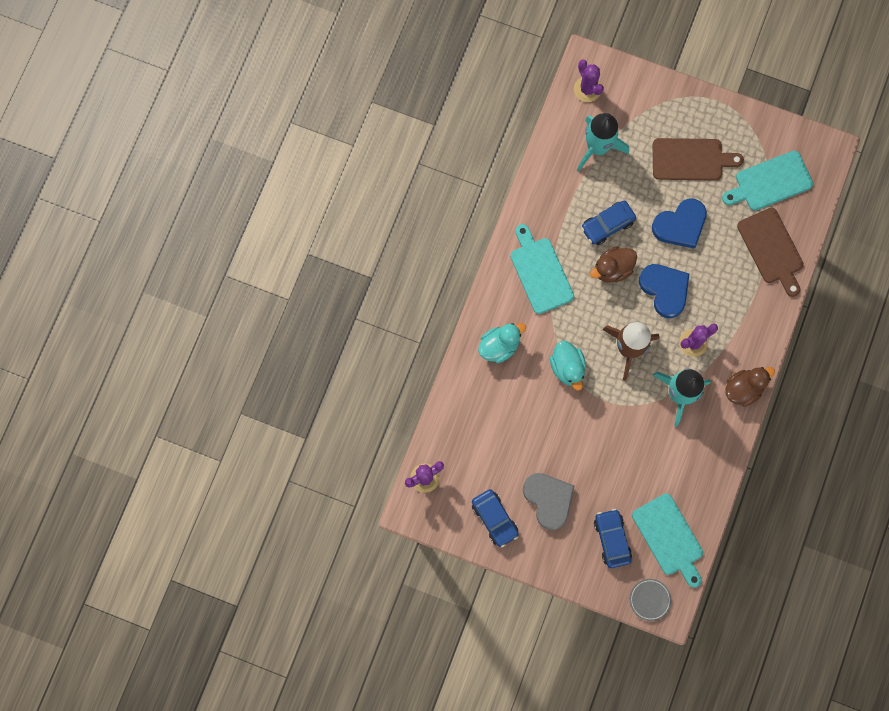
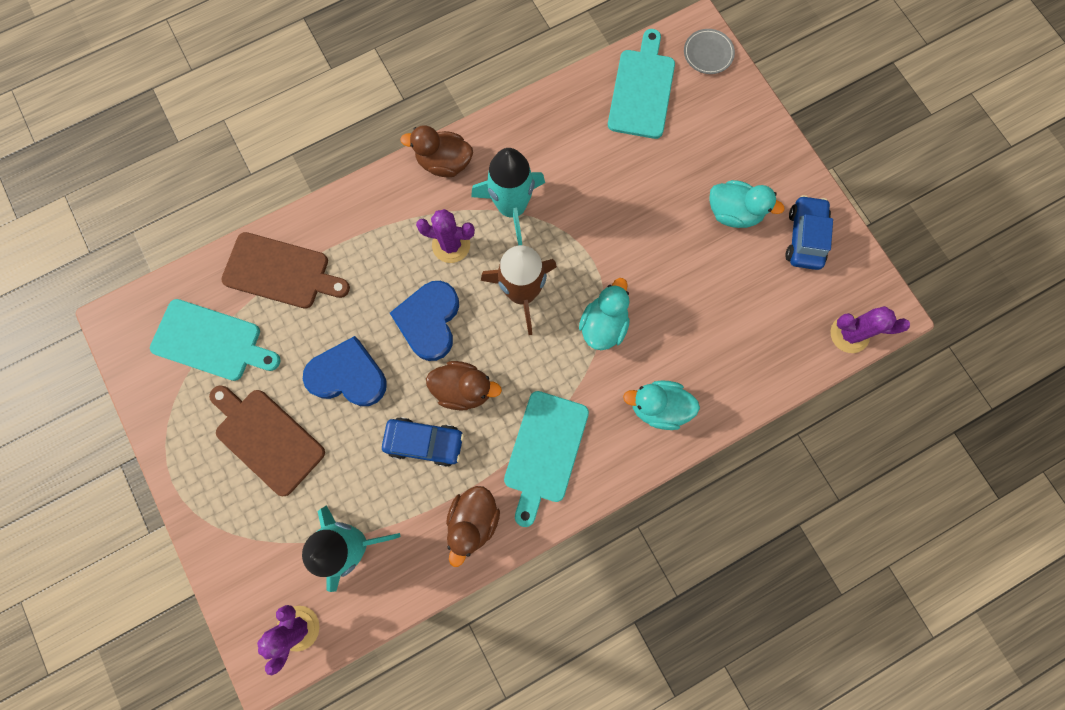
camera: 140 degrees left, 0 degrees up
grey heart [523,473,574,530] -> turquoise duck [709,180,785,228]
blue car [594,509,632,568] -> none
brown cutting board [737,208,804,297] -> brown cutting board turned 90 degrees clockwise [221,232,350,309]
none -> brown duck [446,486,500,567]

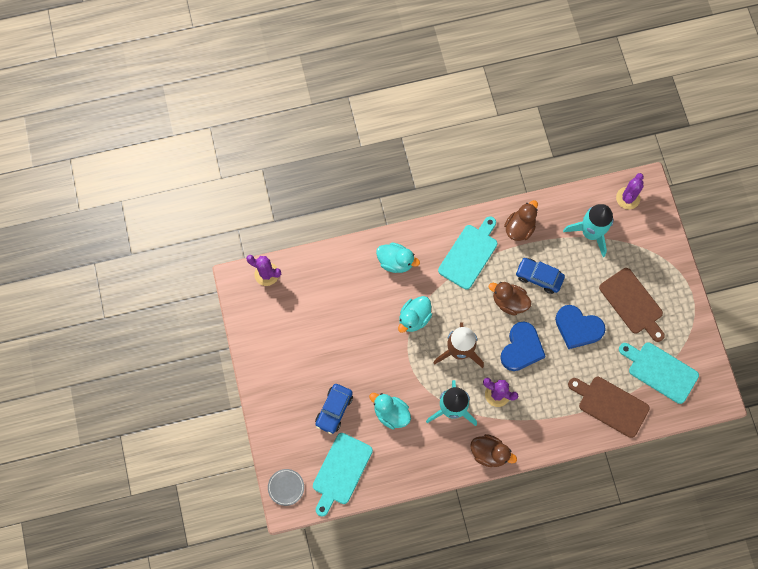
camera: 165 degrees left, 5 degrees down
turquoise duck [709,180,785,228] -> turquoise duck moved to [369,393,411,429]
blue car [786,195,833,270] -> blue car moved to [315,384,353,434]

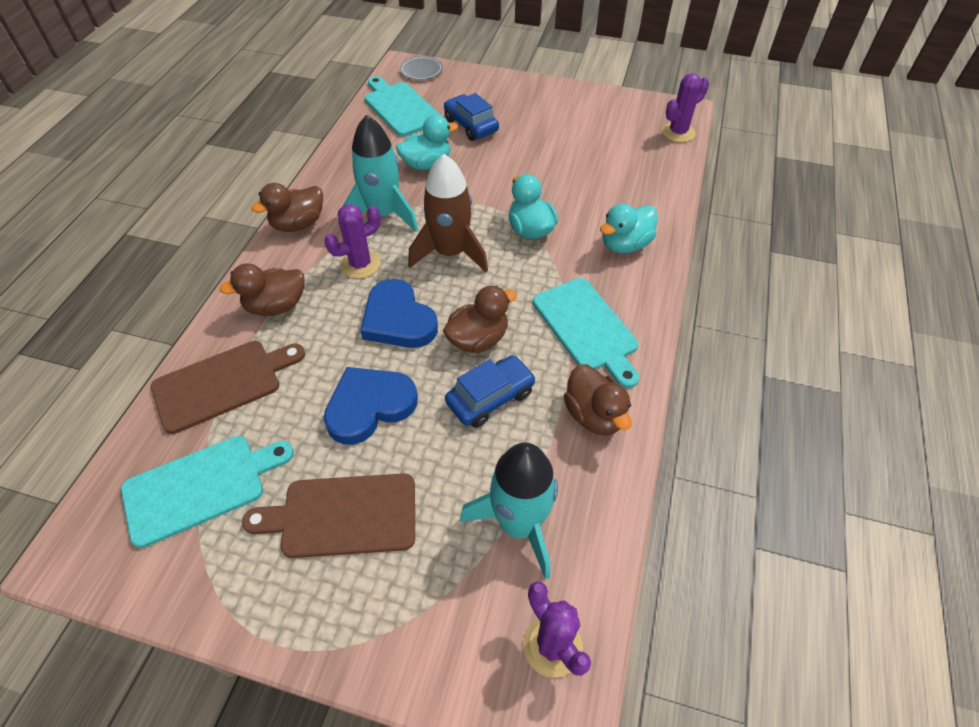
camera: 120 degrees right, 20 degrees down
none -> brown duck [220,264,304,316]

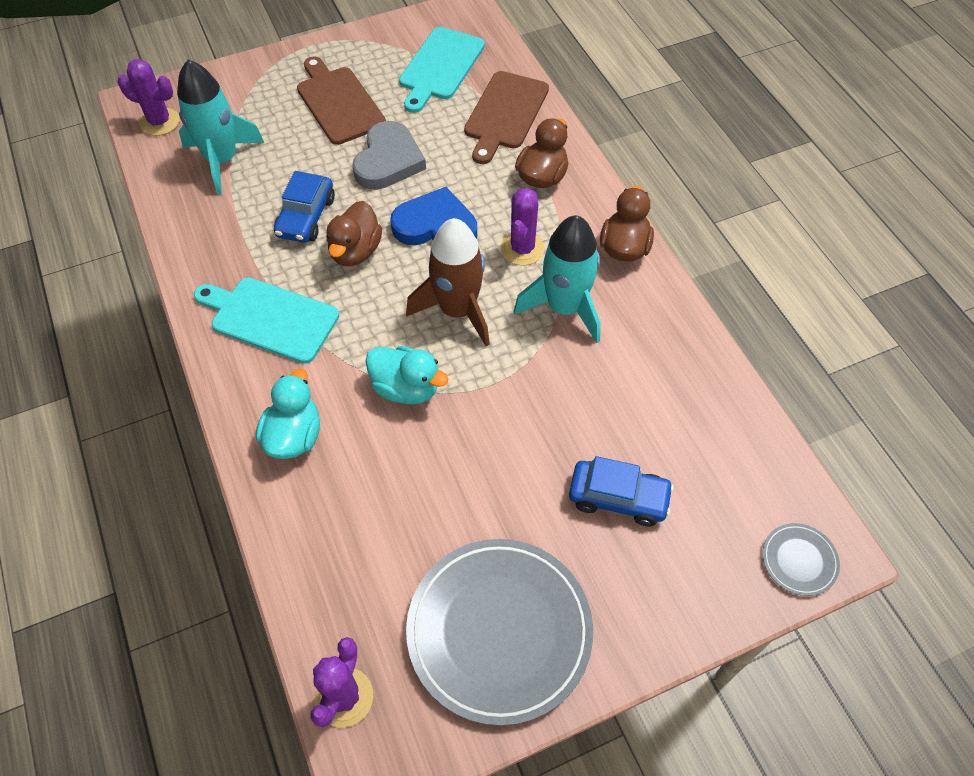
camera: 140 degrees right, 5 degrees up
brown cutting board [242,473,415,558] -> brown cutting board turned 75 degrees counterclockwise [297,56,386,145]
blue heart [324,367,418,445] -> grey heart [352,121,426,190]
turquoise cutting board [365,76,441,136] -> none
turquoise duck [396,115,458,170] -> none
brown duck [564,364,632,436] -> none
none -> grey plate [406,539,593,726]

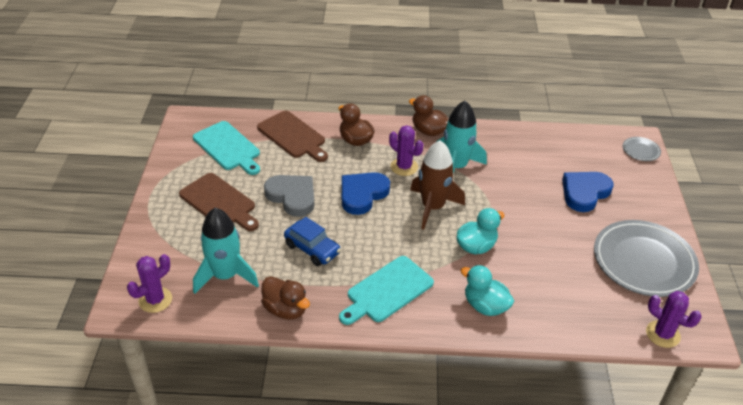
camera: 65 degrees left, 15 degrees down
brown cutting board [297,56,386,145] -> brown cutting board turned 135 degrees counterclockwise [179,173,259,231]
brown duck [326,201,382,266] -> brown duck moved to [261,276,310,320]
blue car [569,456,674,527] -> blue heart [562,172,614,212]

